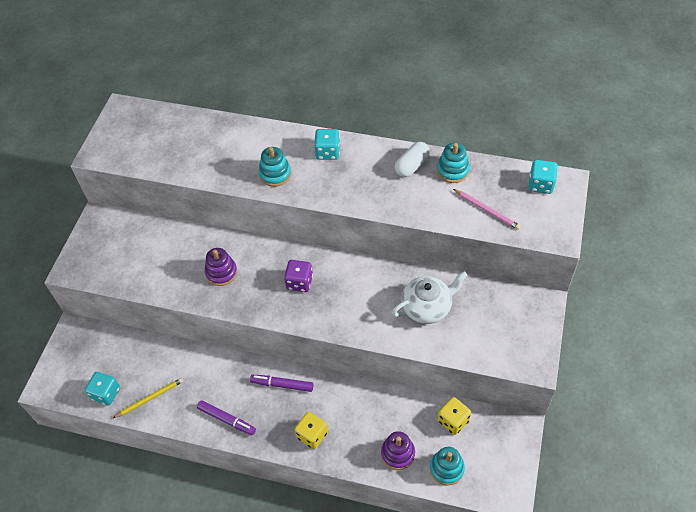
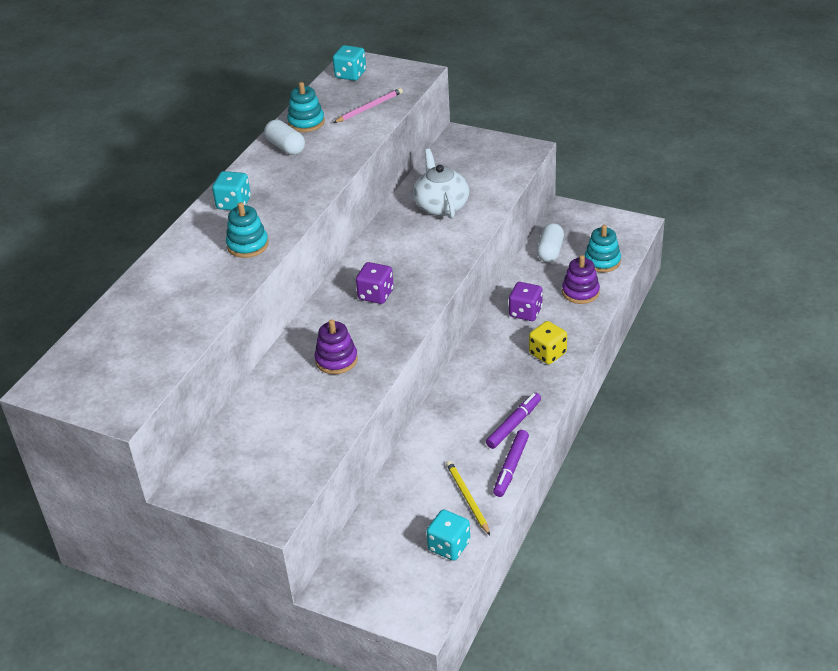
camera: 80 degrees left, 15 degrees down
purple marker [250,375,314,392] -> purple marker moved to [493,430,529,497]
yellow dice [438,397,471,435] -> white capsule [537,223,564,262]
none -> purple dice [509,282,543,321]

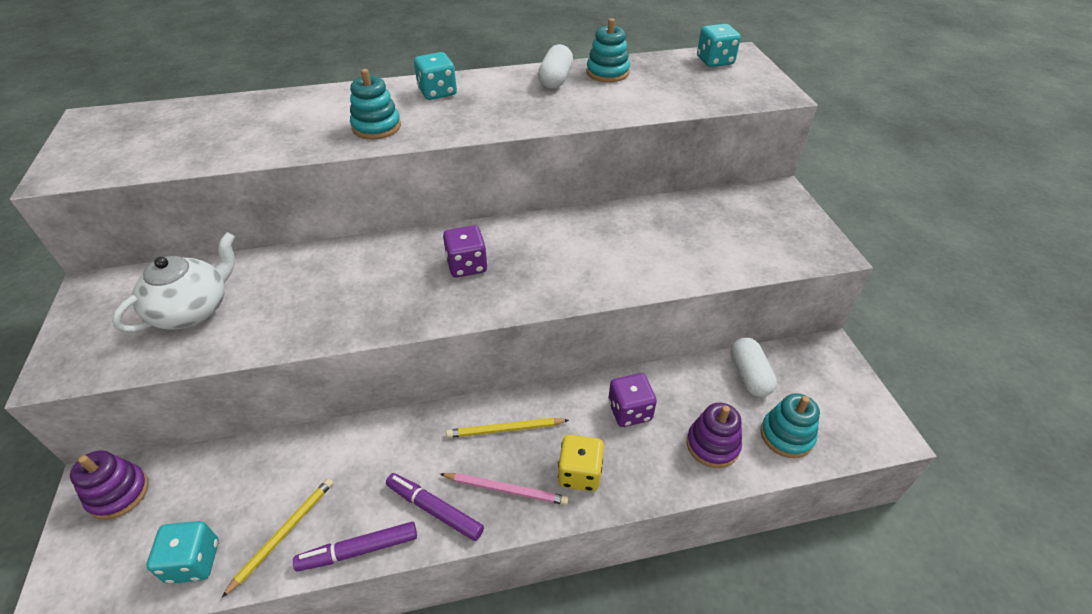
camera: 50 degrees right, 5 degrees up
purple stacking toy [315,319,358,374] -> purple stacking toy moved to [70,450,149,520]
pink pencil [333,88,403,123] -> pink pencil moved to [440,473,568,505]
white teapot [413,149,469,219] -> white teapot moved to [112,232,235,333]
purple marker [486,393,541,449] -> purple marker turned 150 degrees counterclockwise [386,473,484,541]
white capsule [537,223,564,262] -> white capsule turned 75 degrees counterclockwise [730,337,777,397]
none -> yellow pencil [446,418,569,438]

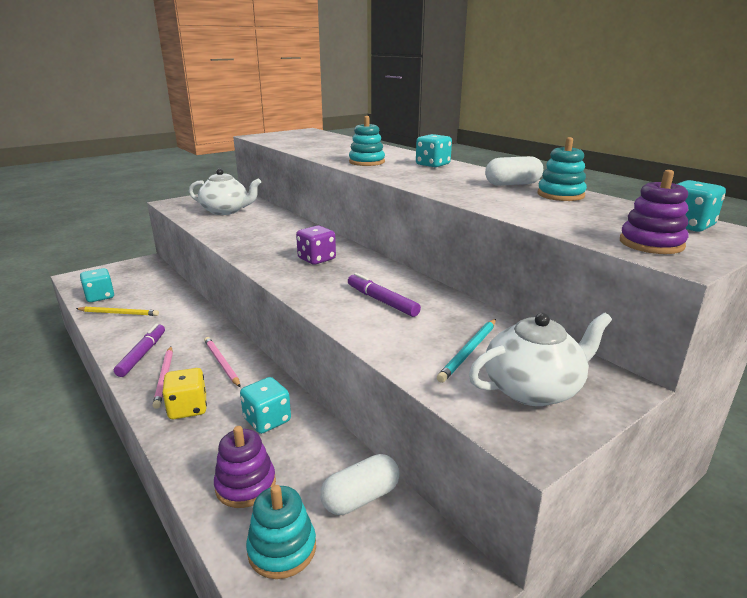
camera: 65 degrees right, 20 degrees down
purple stacking toy [70,450,149,520] -> purple stacking toy moved to [620,170,689,254]
purple marker [293,522,417,571] -> purple marker moved to [348,273,421,317]
yellow pencil [446,418,569,438] -> pink pencil [204,337,241,387]
purple dice [608,373,657,427] -> turquoise dice [240,377,291,434]
none -> turquoise pencil [437,319,496,383]
none -> white teapot [469,313,612,406]

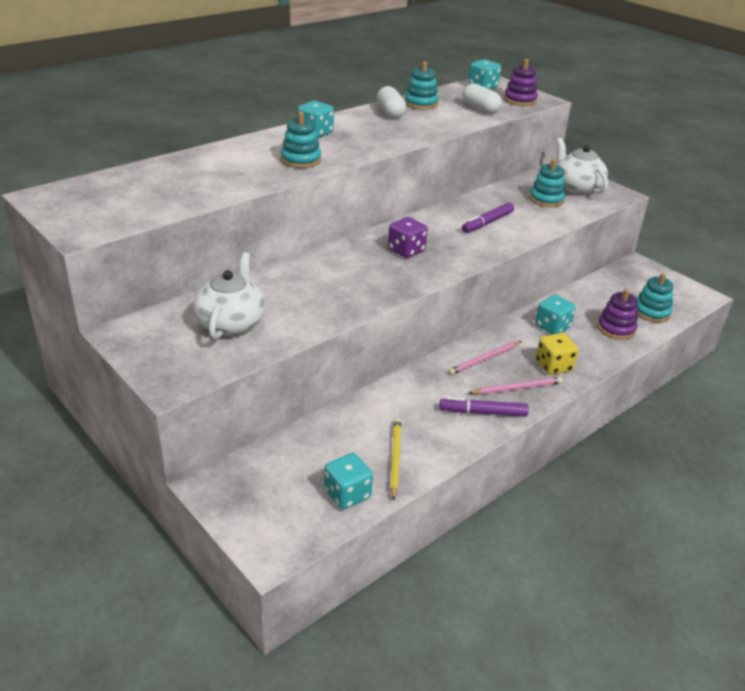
camera: 95 degrees left, 10 degrees up
white capsule [320,454,400,515] -> white capsule moved to [463,84,502,114]
turquoise pencil [437,319,496,383] -> turquoise stacking toy [529,159,565,207]

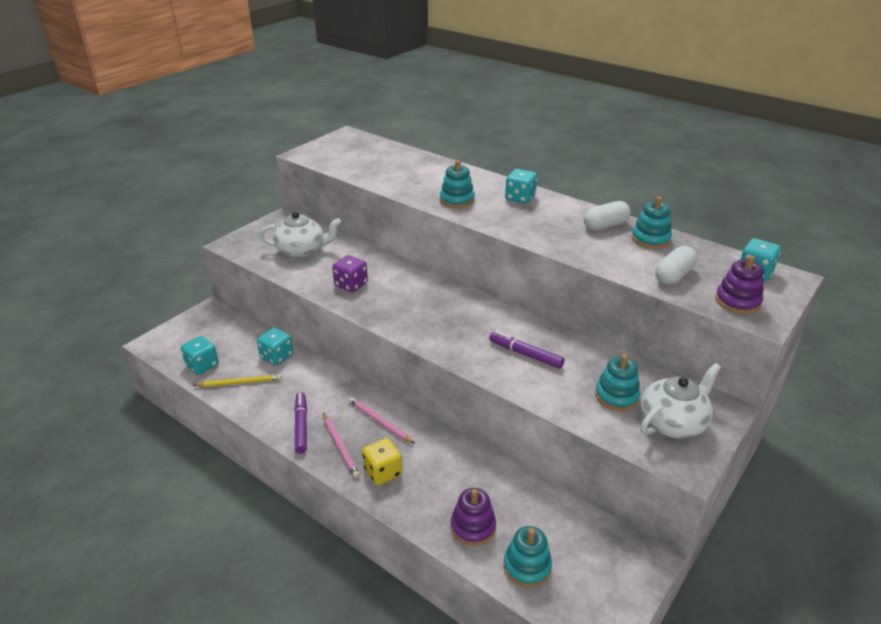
camera: 80 degrees right, 0 degrees up
purple dice [388,217,428,258] -> purple dice moved to [332,255,368,292]
turquoise dice [535,295,576,335] -> turquoise dice moved to [257,328,293,365]

